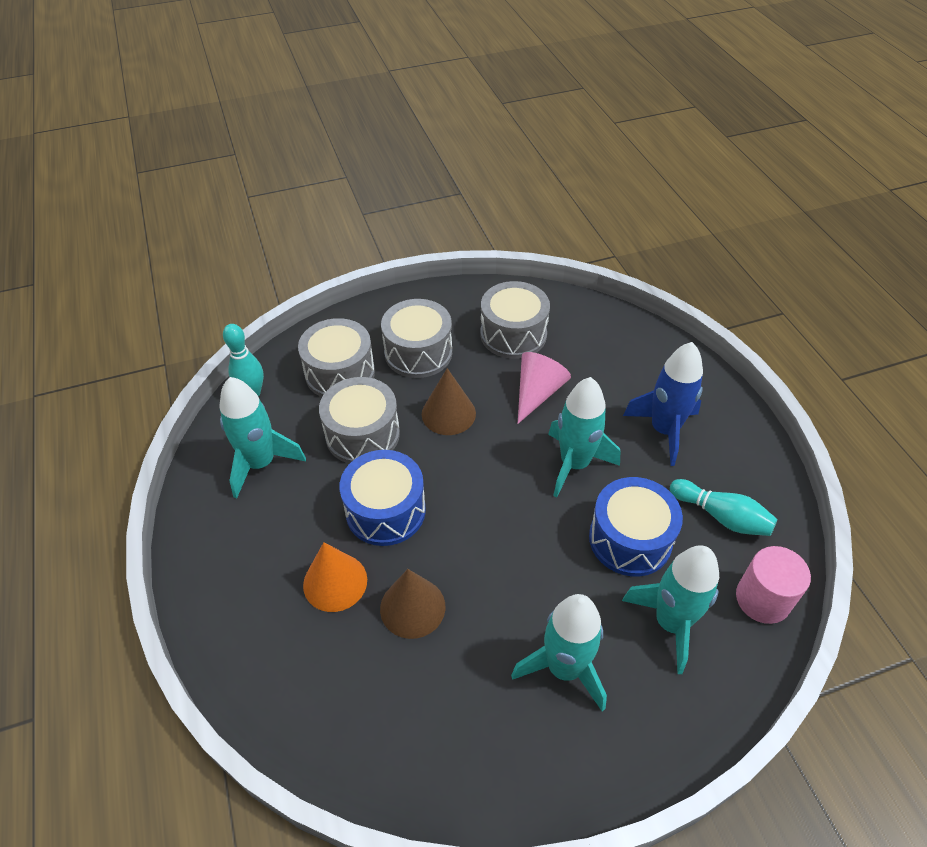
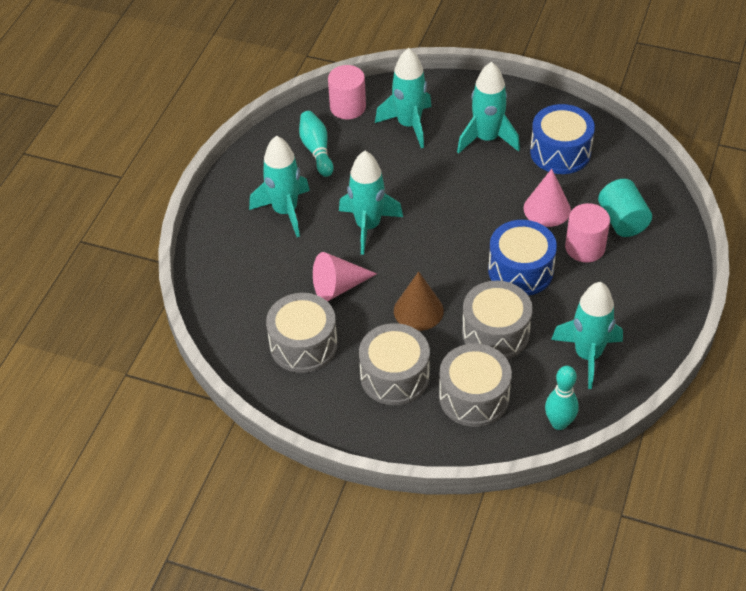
camera: 140 degrees left, 0 degrees up
orange cone [303,542,367,612] -> pink cylinder [565,203,610,263]
brown cone [380,569,445,639] -> pink cone [523,169,571,227]
blue drum [589,477,683,577] -> blue drum moved to [530,104,595,174]
blue rocket [623,342,703,466] -> turquoise rocket [249,136,310,237]
none -> turquoise cylinder [598,179,652,237]

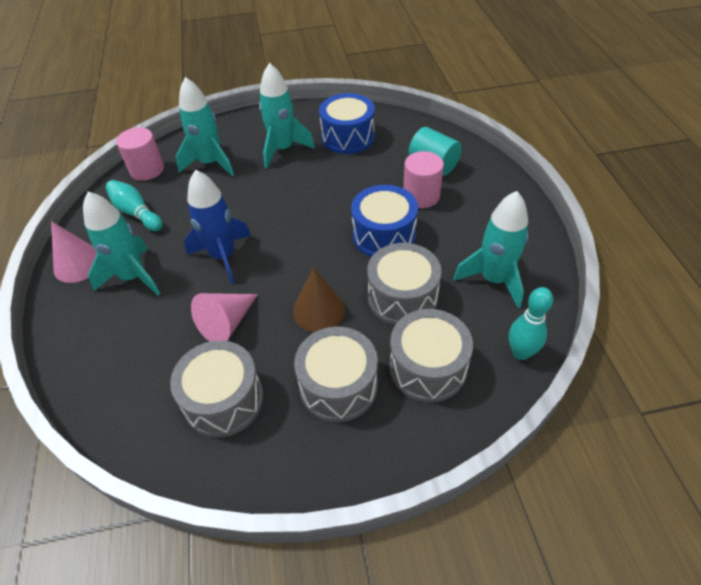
camera: 30 degrees left, 0 degrees up
turquoise rocket [339,151,403,255] -> blue rocket [184,170,251,284]
pink cone [523,169,571,227] -> pink cone moved to [51,221,97,283]

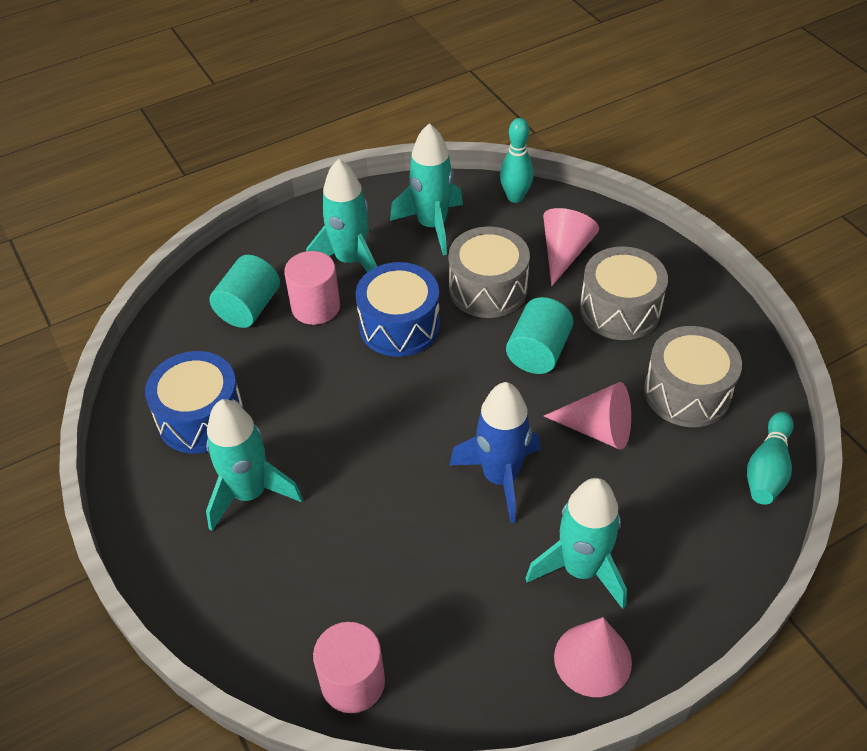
camera: 110 degrees left, 0 degrees up
turquoise bowling pin [106,180,163,231] -> turquoise bowling pin moved to [747,412,794,505]
turquoise rocket [176,77,234,176] -> turquoise rocket moved to [306,159,377,272]
brown cone [293,267,345,332] -> turquoise cylinder [506,297,573,374]
grey drum [389,309,473,402] -> pink cone [543,208,599,286]

